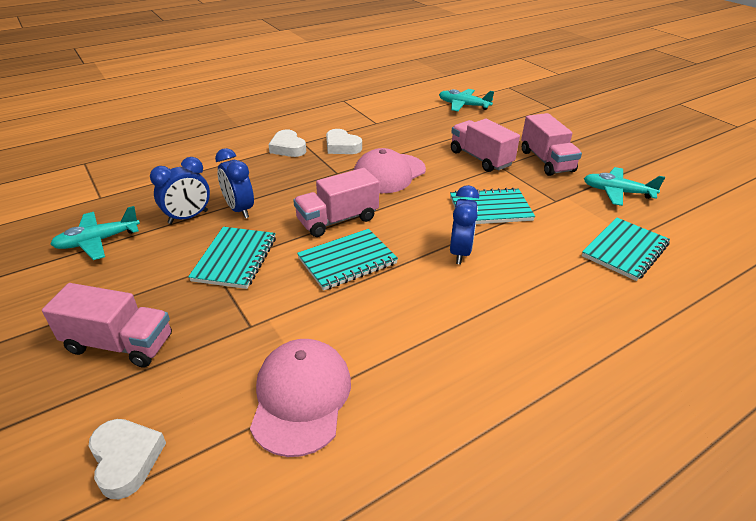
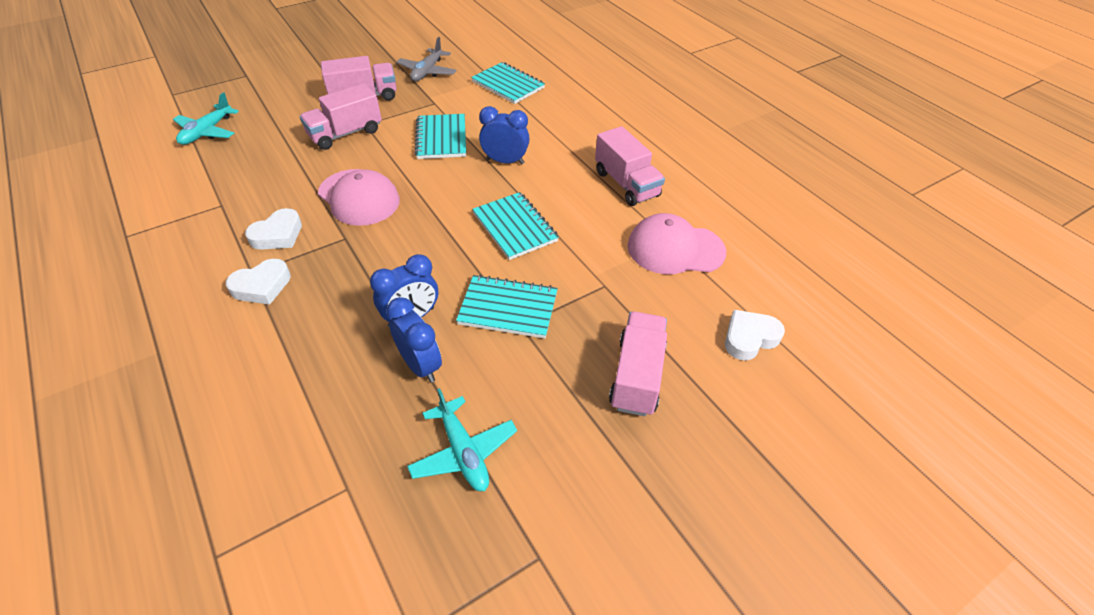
camera: 90 degrees left, 10 degrees up
pink truck [293,168,379,237] -> pink truck moved to [595,126,665,206]
turquoise plane [584,167,665,206] -> grey plane [396,37,457,81]

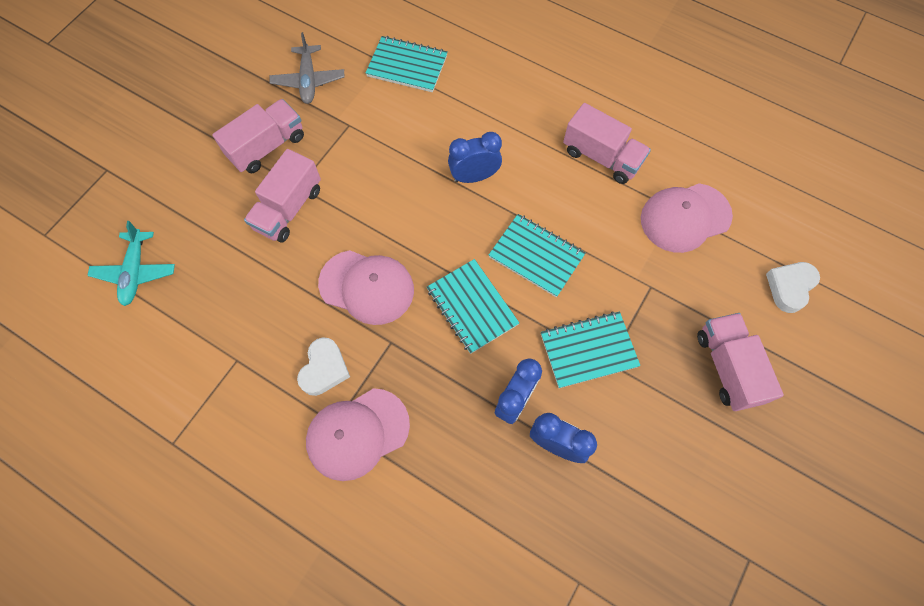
camera: 25 degrees left, 20 degrees up
white heart [226,259,291,305] -> pink cap [306,388,410,481]
turquoise plane [407,388,517,491] -> none
turquoise notebook [414,114,466,159] -> turquoise notebook moved to [427,259,519,354]

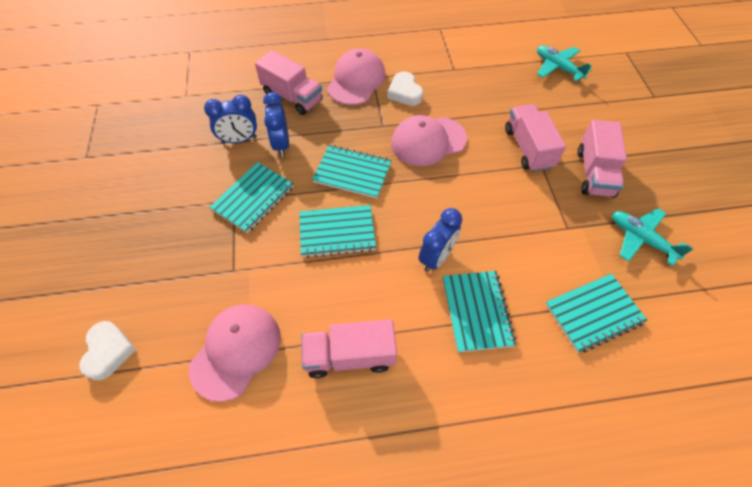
camera: 140 degrees right, 10 degrees down
grey plane [269,32,345,104] -> turquoise plane [612,208,694,266]
pink truck [697,313,784,411] -> pink truck moved to [255,50,323,115]
none -> turquoise notebook [443,271,516,353]

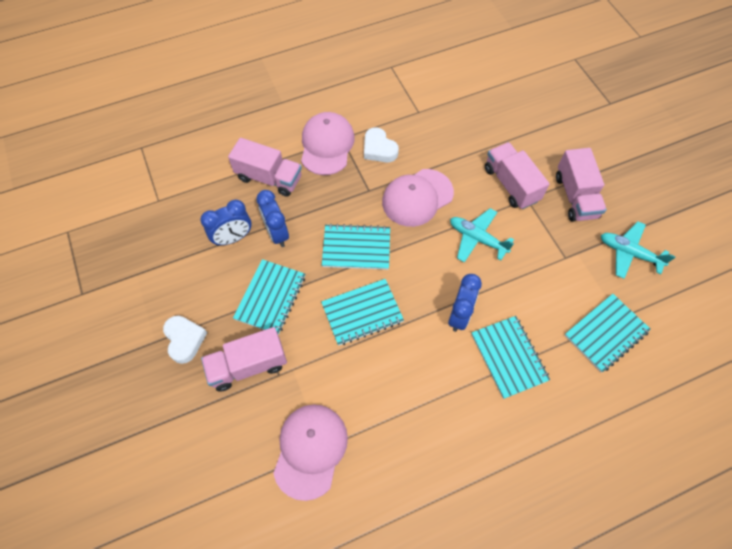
camera: 15 degrees left, 5 degrees up
white heart [79,321,136,381] -> white heart moved to [163,316,207,364]
pink truck [301,319,397,379] -> pink truck moved to [201,327,287,392]
turquoise plane [537,45,592,82] -> turquoise plane moved to [450,208,514,263]

